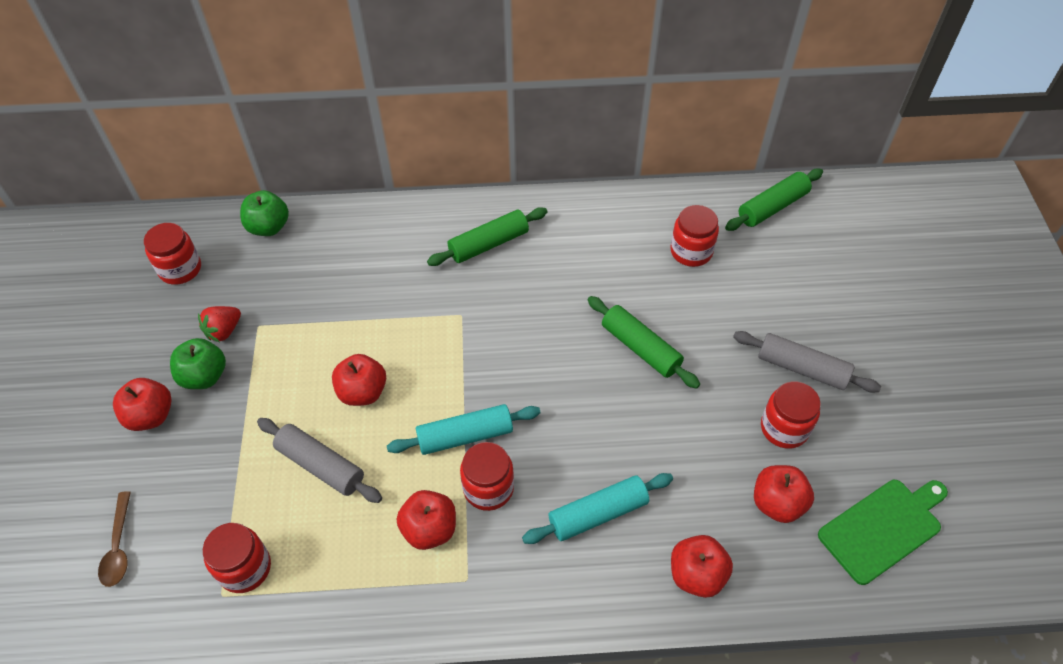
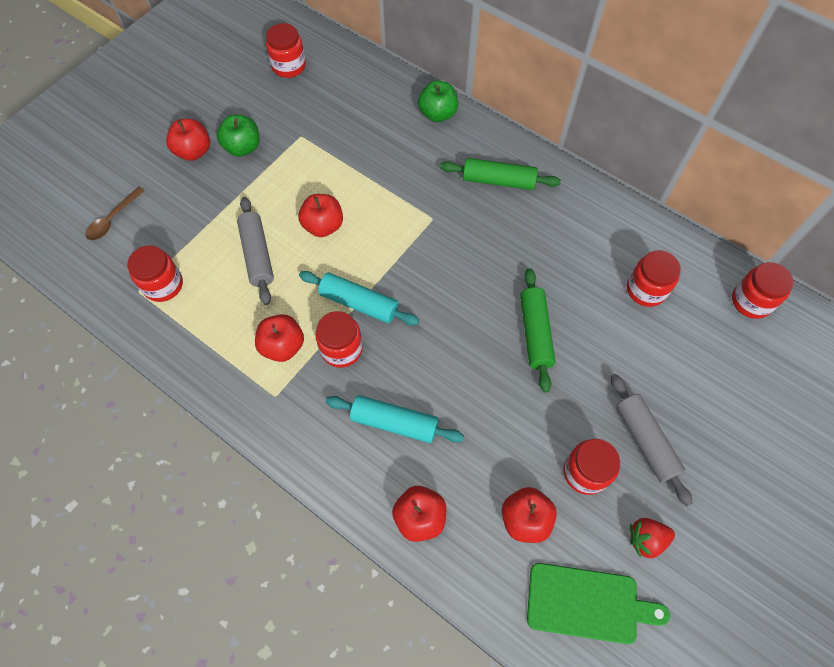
camera: 40 degrees right, 10 degrees up
red strawberry [198,306,241,342] -> red strawberry moved to [630,518,675,558]
green apple [240,190,289,236] -> green apple moved to [418,81,458,122]
green rolling pin [725,169,823,231] -> red jar [732,262,794,319]

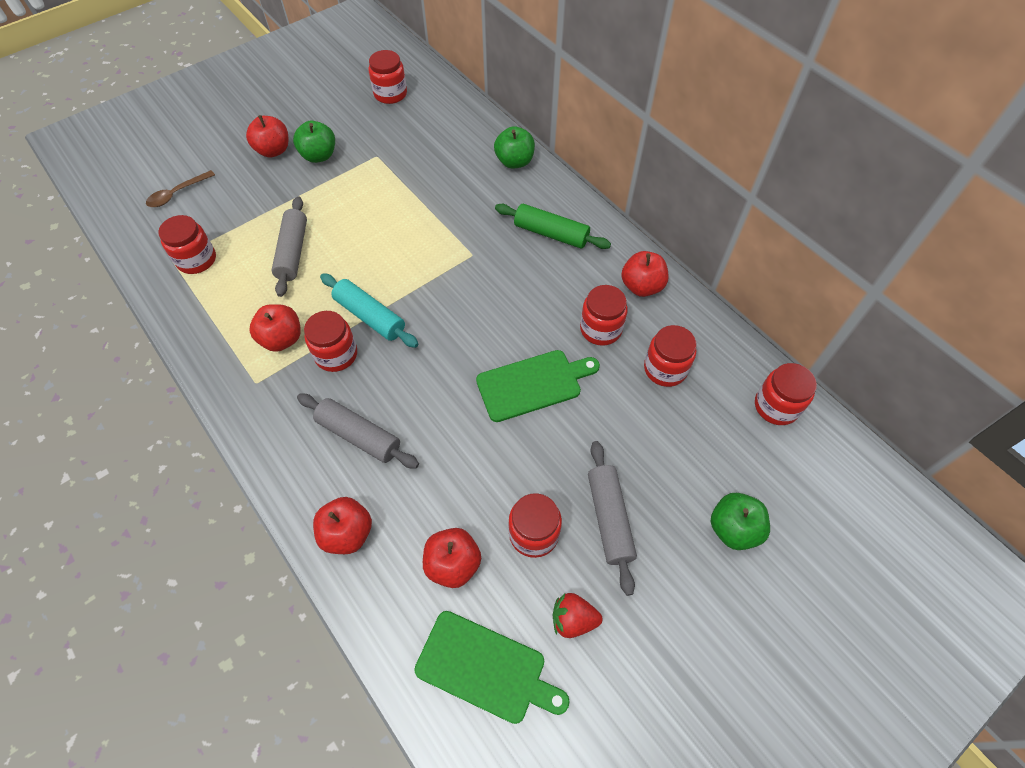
camera: 15 degrees right, 5 degrees down
red apple [298,194,343,237] -> red apple moved to [621,251,669,297]
turquoise rolling pin [326,395,464,443] -> grey rolling pin [297,394,419,469]
green rolling pin [520,268,555,393] -> green cutting board [476,350,600,422]
none -> red jar [580,285,628,346]
none -> green apple [711,493,770,550]

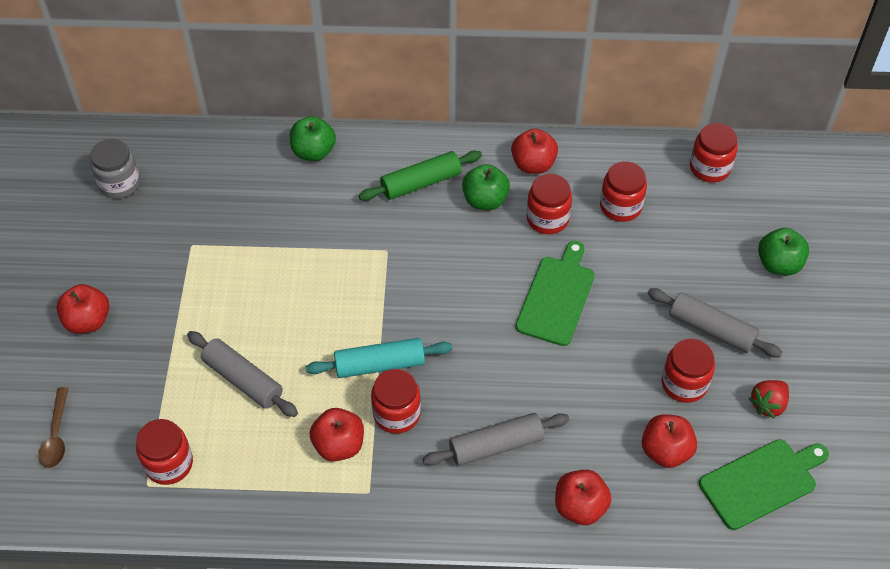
camera: 50 degrees left, 5 degrees down
green apple [293,121,335,163] -> green apple moved to [462,164,510,210]
red jar [369,50,407,104] -> grey jar [90,139,140,199]

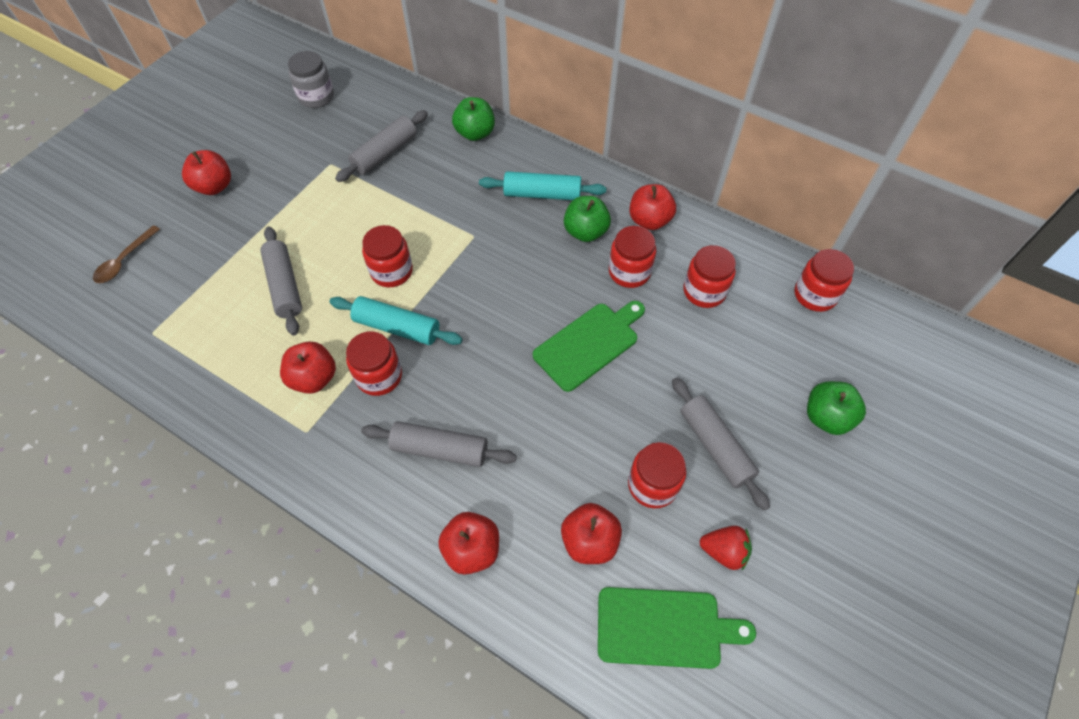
camera: 30 degrees right, 5 degrees up
red jar [136,419,193,485] -> red jar moved to [362,225,413,287]
green rolling pin [359,150,482,201] -> turquoise rolling pin [479,171,606,200]
red strawberry [749,380,789,419] -> red strawberry turned 150 degrees counterclockwise [699,526,752,570]
none -> grey rolling pin [335,110,428,182]

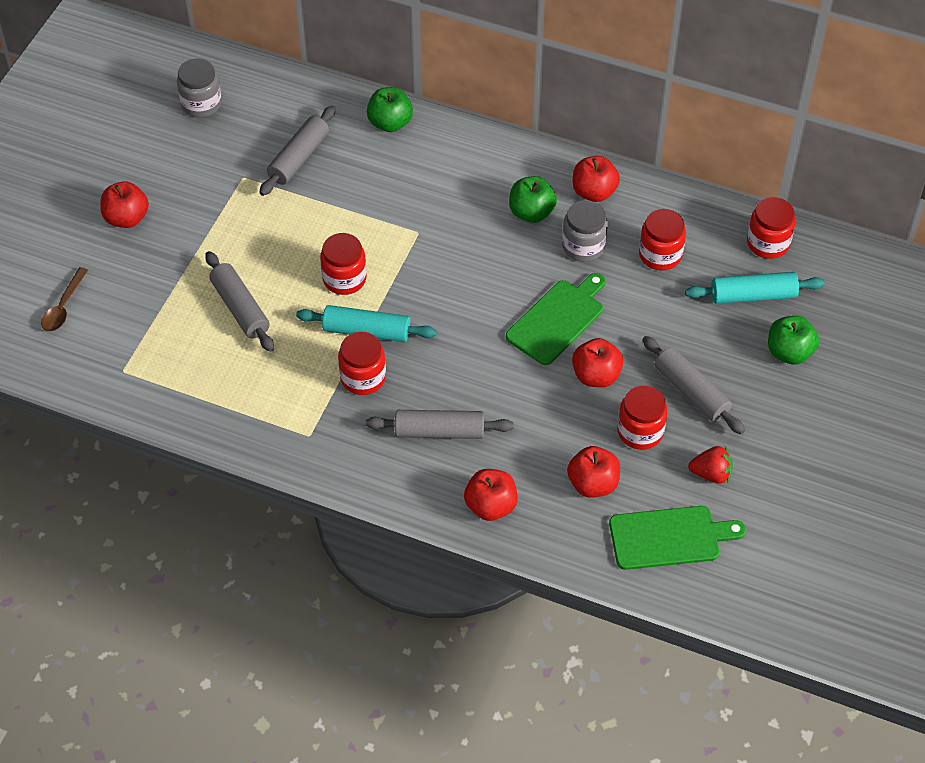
camera: 10 degrees left, 5 degrees down
red apple [280,342,336,394] -> red apple moved to [572,338,623,387]
turquoise rolling pin [479,171,606,200] -> turquoise rolling pin moved to [685,272,825,304]
red jar [609,226,656,288] -> grey jar [562,200,608,262]

